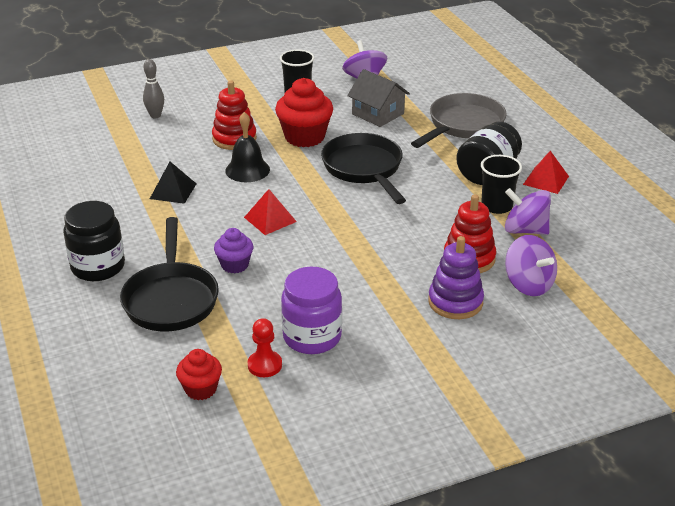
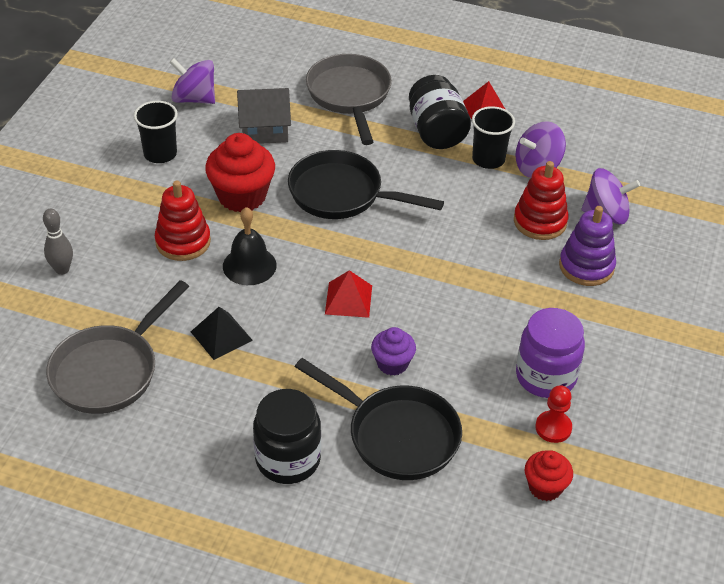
camera: 50 degrees left, 10 degrees up
none -> grey pan [46,280,189,414]

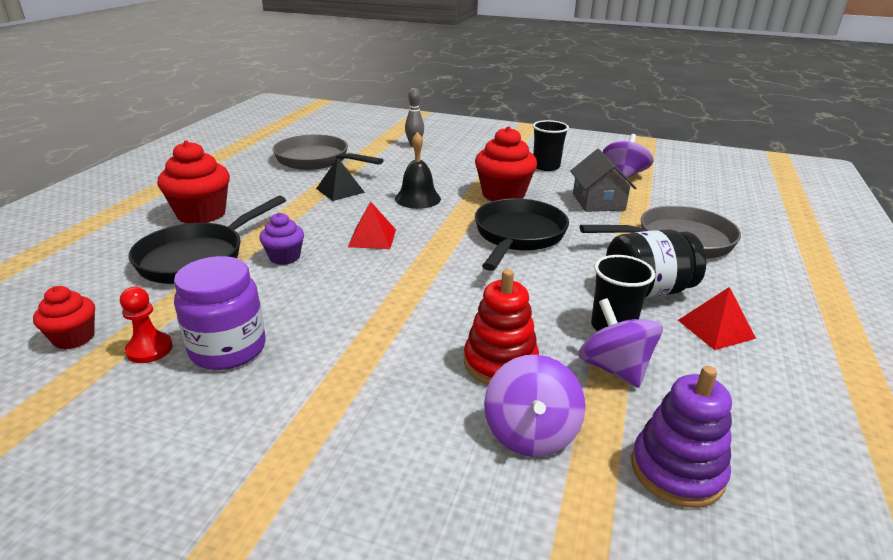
camera: 90 degrees right, 15 degrees down
red stacking toy [155,181,211,261] -> none
black jar [253,389,321,484] -> red cupcake [157,141,230,223]
purple stacking toy [559,206,616,286] -> purple stacking toy moved to [631,366,732,508]

